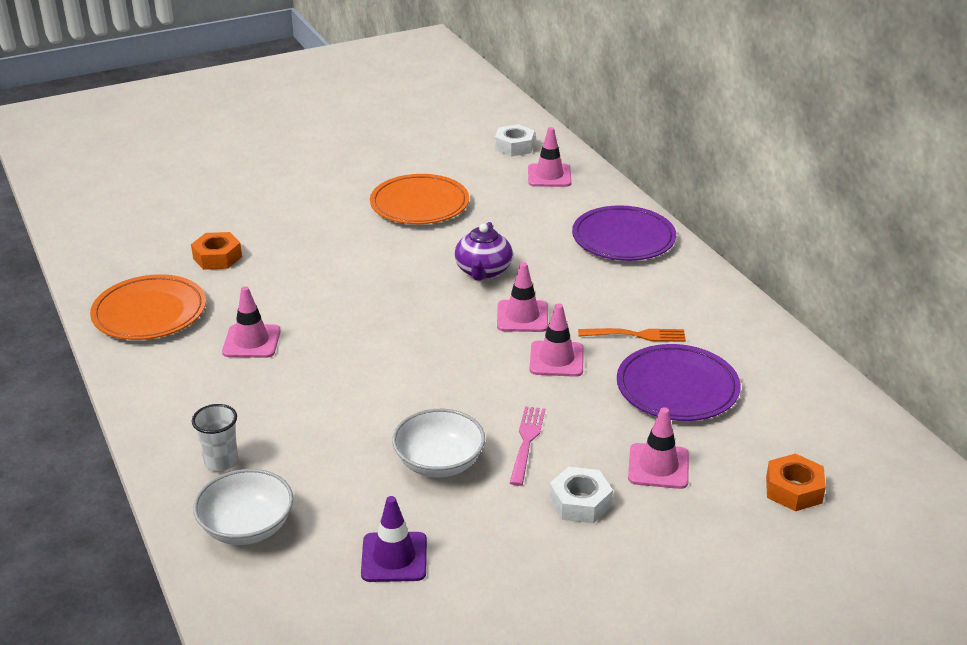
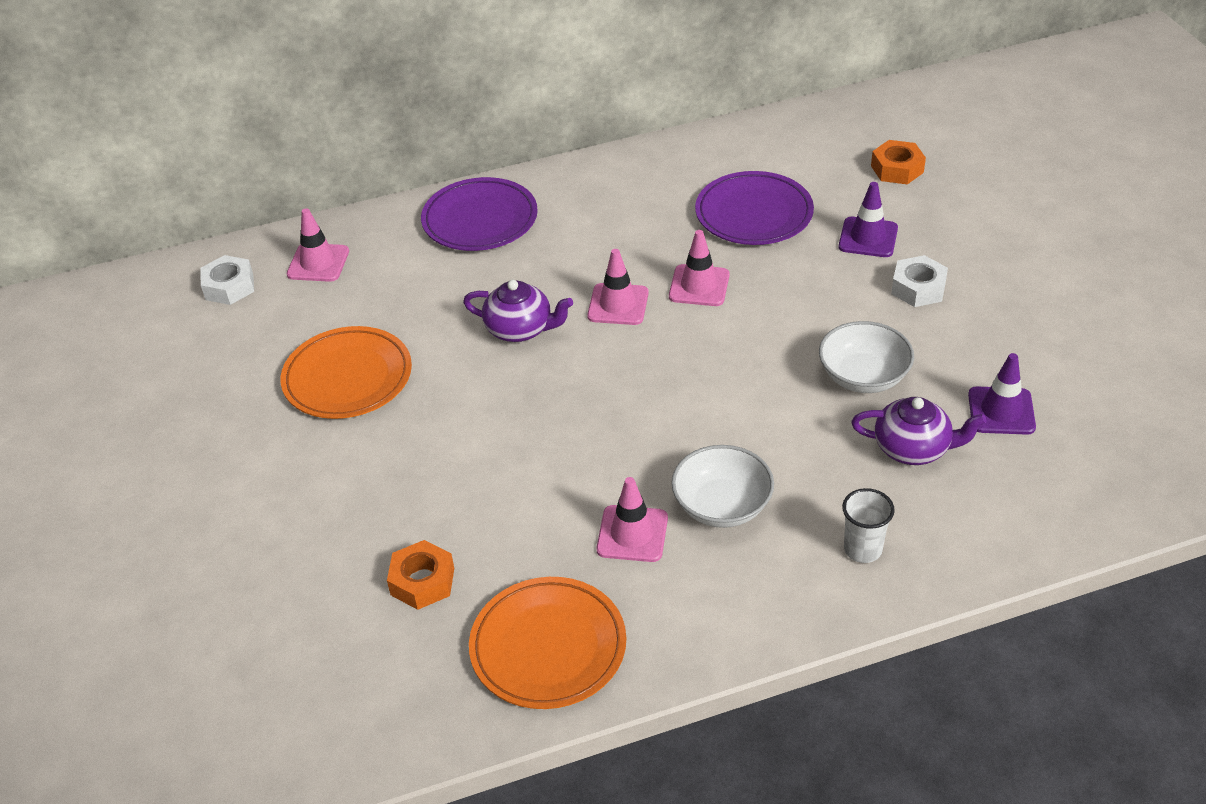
camera: 80 degrees left, 10 degrees up
white bowl [193,469,293,545] -> white bowl moved to [671,445,774,528]
pink fork [510,406,545,486] -> none
orange fork [578,328,686,342] -> none
pink traffic cone [628,407,689,489] -> purple traffic cone [839,182,898,257]
none -> purple teapot [851,397,987,465]

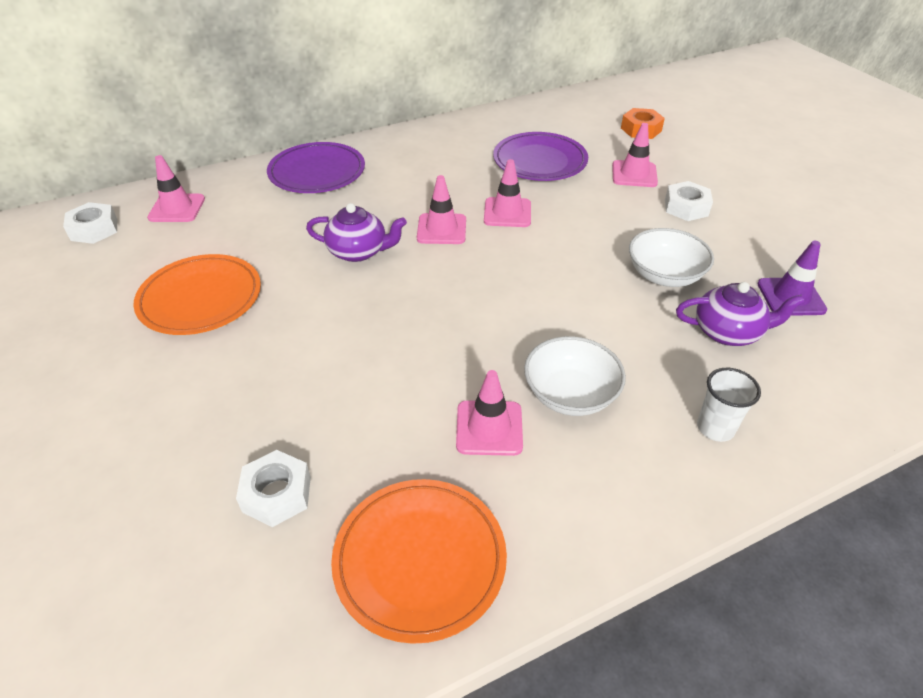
camera: 10 degrees left, 0 degrees up
orange nut [387,540,454,610] -> white nut [236,450,311,527]
purple traffic cone [839,182,898,257] -> pink traffic cone [612,123,658,187]

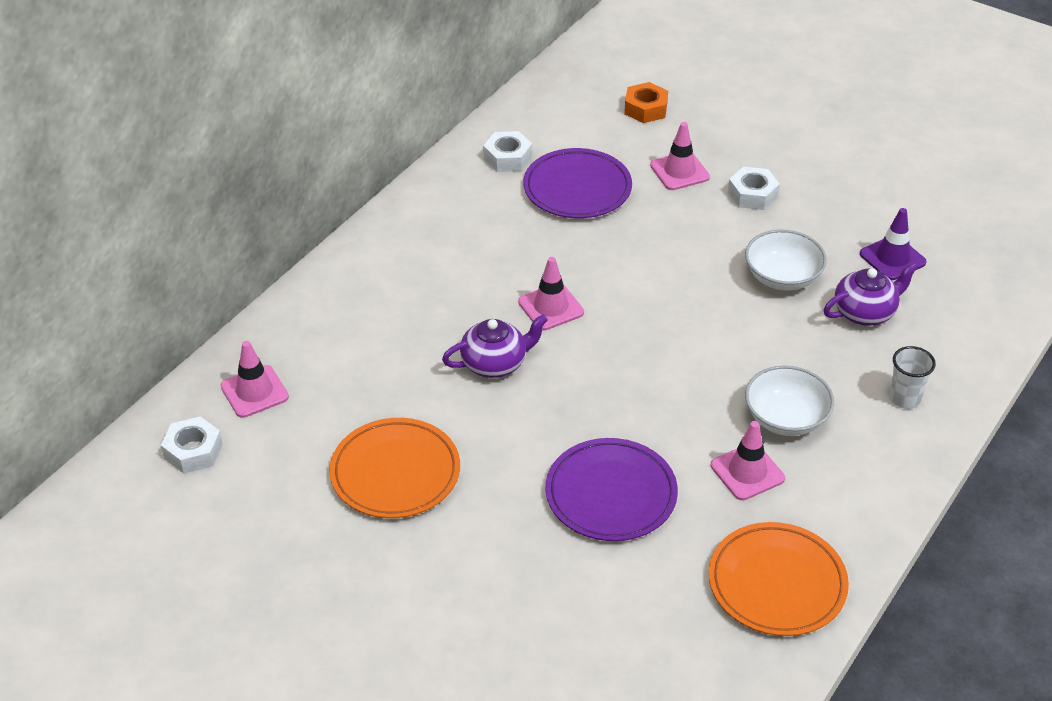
camera: 30 degrees left, 0 degrees up
white nut [236,450,311,527] -> white nut moved to [483,131,532,172]
purple plate [267,142,365,193] -> purple plate moved to [545,438,678,541]
pink traffic cone [484,159,531,227] -> none

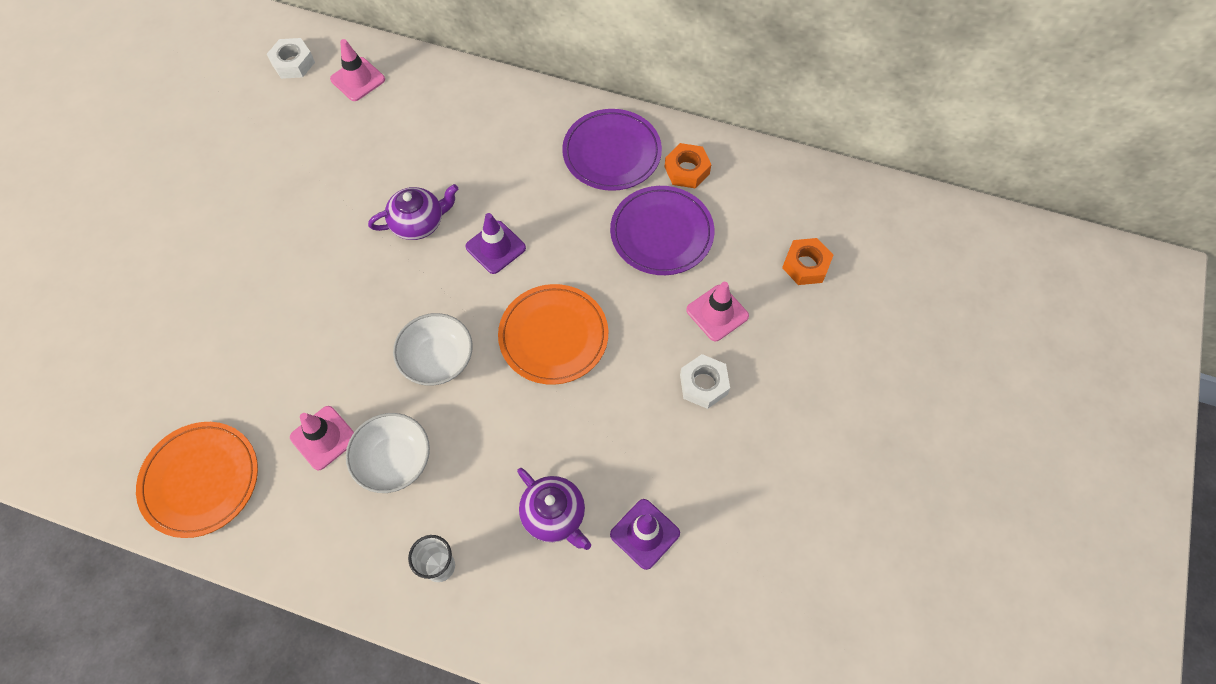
camera: 75 degrees right, 20 degrees up
orange plate [329,418,460,518] -> orange plate moved to [498,284,608,385]
purple teapot [442,314,548,378] -> purple teapot turned 75 degrees counterclockwise [368,184,458,240]
white nut [483,131,532,172] -> orange nut [665,143,712,189]
pink traffic cone [518,257,584,331] -> purple traffic cone [465,213,526,274]
purple plate [545,438,678,541] -> purple plate moved to [562,109,662,191]
white bowl [745,230,827,291] -> white bowl moved to [393,313,473,386]

